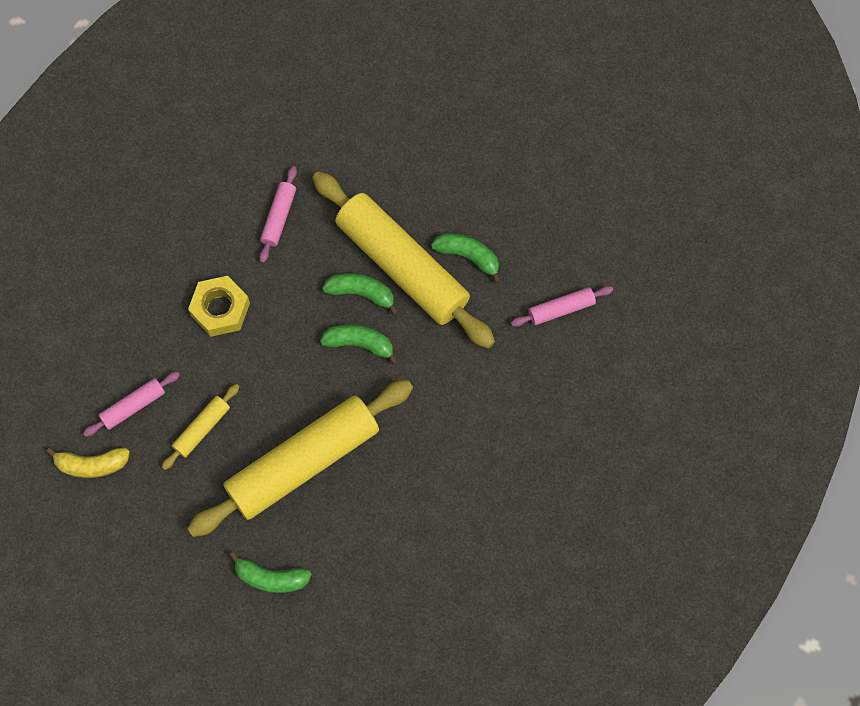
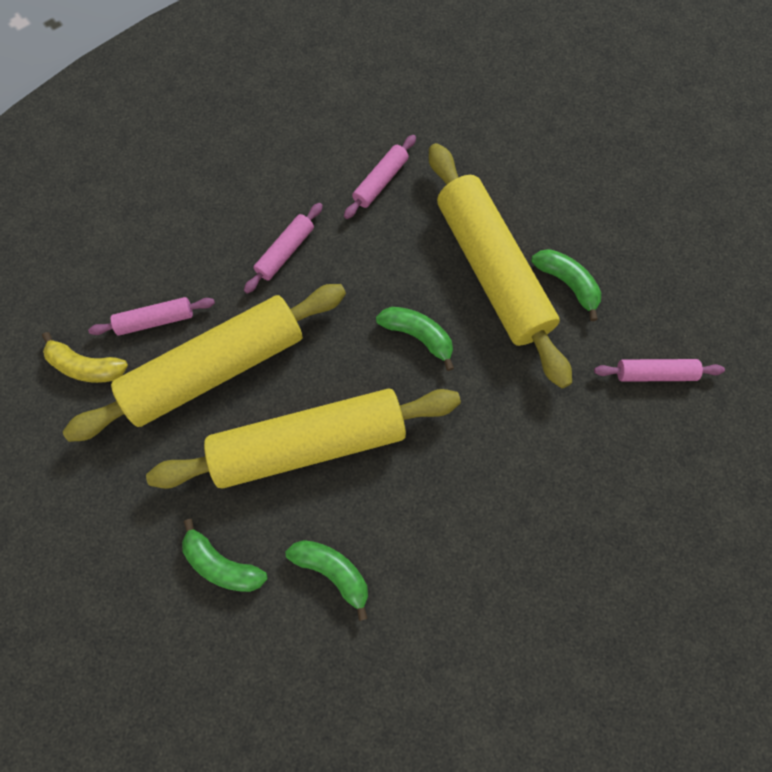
camera: 20 degrees right, 0 degrees up
yellow rolling pin [162,384,240,470] -> yellow rolling pin [63,284,346,442], size x2.33
yellow nut [188,276,250,337] -> pink rolling pin [244,203,323,294]
green banana [322,273,399,315] -> green banana moved to [286,540,368,621]

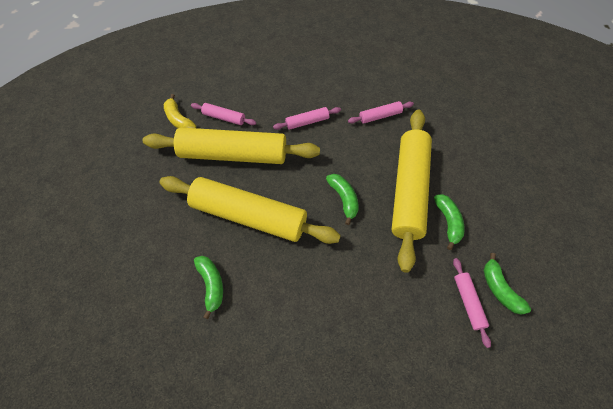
camera: 35 degrees right, 10 degrees down
green banana [182,519,267,592] -> green banana moved to [484,253,531,315]
pink rolling pin [594,359,725,382] -> pink rolling pin turned 45 degrees clockwise [453,258,491,348]

